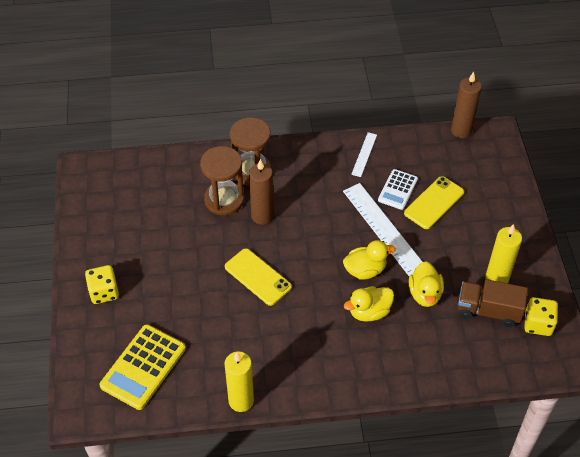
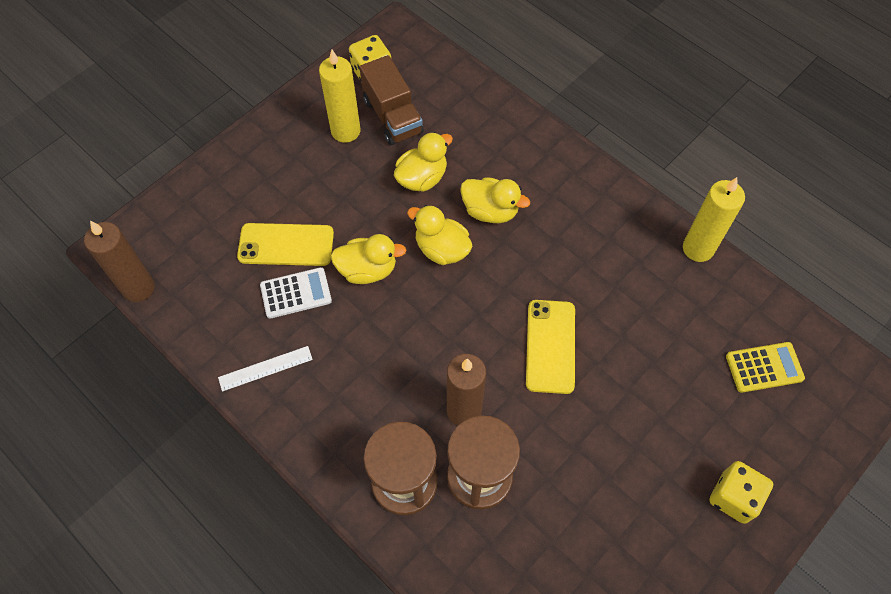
camera: 130 degrees left, 10 degrees up
yellow calculator [99,324,186,410] -> yellow calculator [726,342,805,393], size x0.61
white ruler [343,183,422,276] -> yellow duck [331,234,406,284]

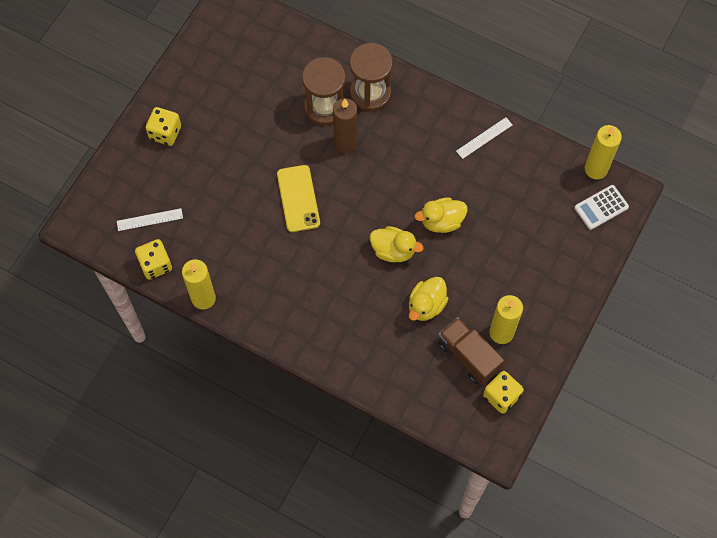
camera: 165 degrees right, 5 degrees up
brown candle [84,221,155,302] -> yellow candle [585,125,622,179]
yellow phone [237,223,334,266] -> none
white calculator [260,267,332,319] -> white calculator moved to [574,185,629,230]
yellow duck [460,177,530,223] -> none
yellow calculator [726,342,805,393] -> white ruler [117,208,183,231]
none -> yellow dice [135,239,172,280]

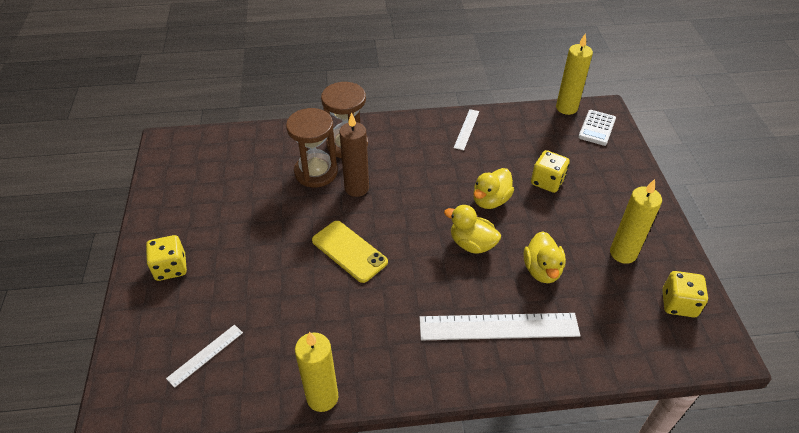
camera: 35 degrees left, 20 degrees down
yellow dice [135,239,172,280] -> yellow dice moved to [531,150,570,193]
yellow duck [370,226,424,262] -> yellow duck turned 135 degrees counterclockwise [444,205,501,254]
brown truck [438,317,504,385] -> none
none -> white ruler [419,313,580,340]

